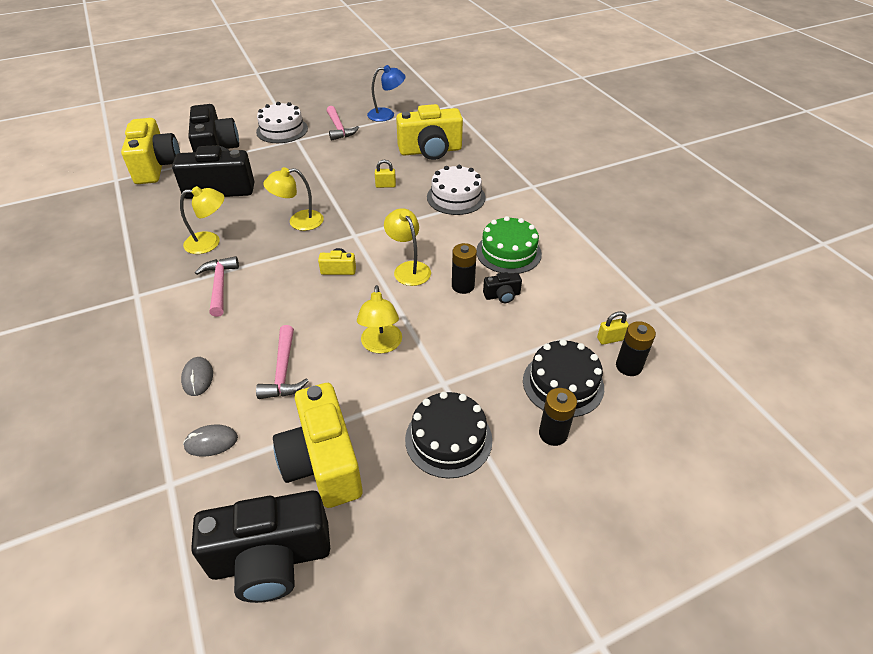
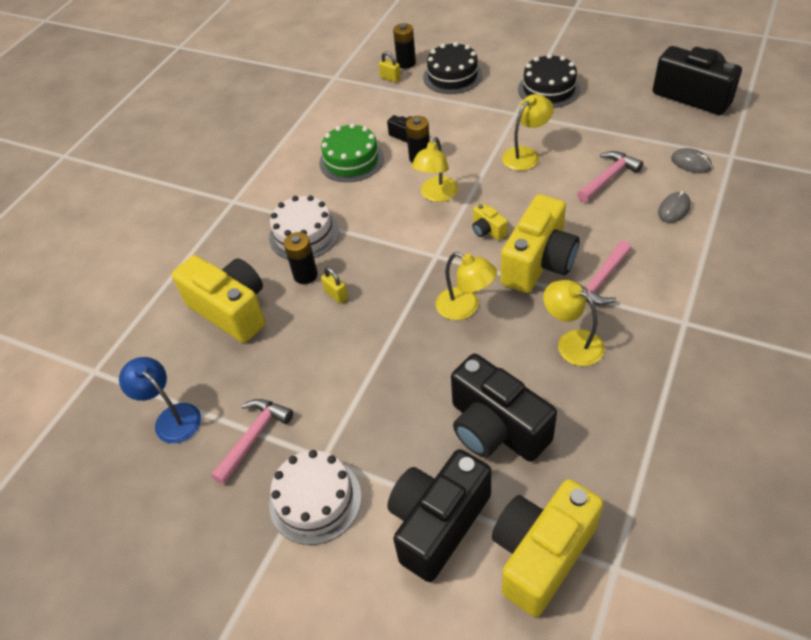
camera: 125 degrees left, 5 degrees up
yellow camera [273,383,363,508] -> yellow camera moved to [500,194,580,293]
black battery [539,388,577,446] -> black battery moved to [284,232,318,284]

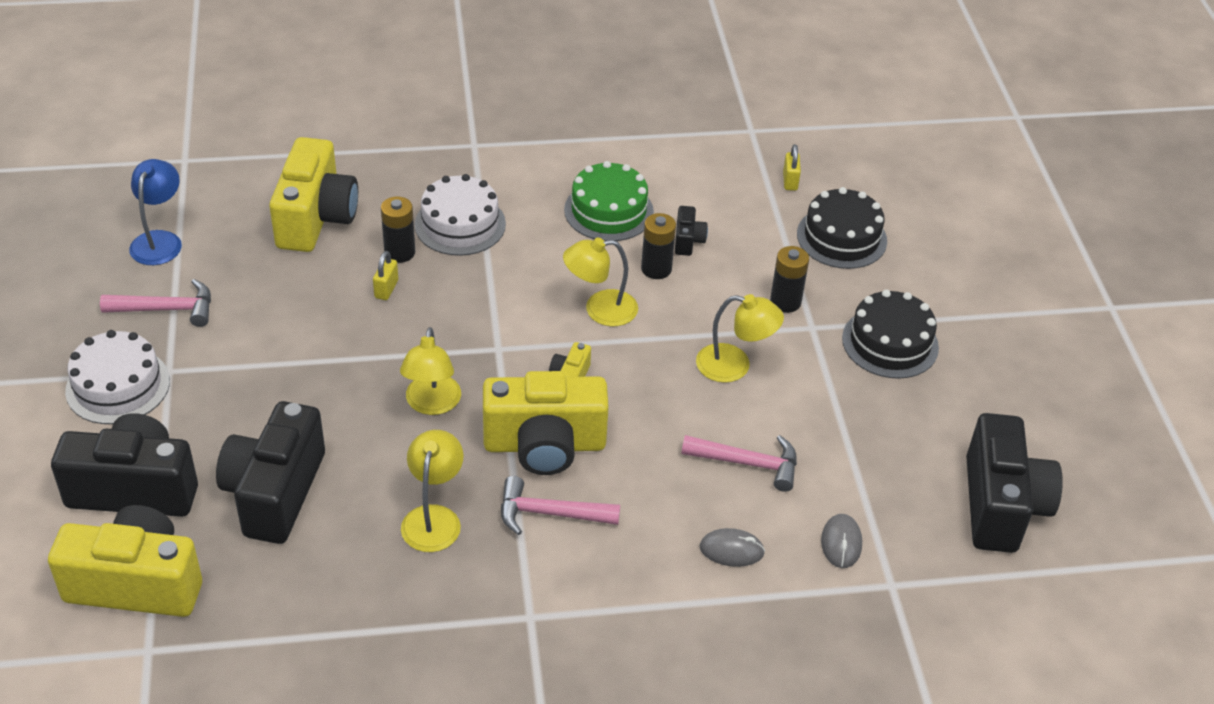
camera: 50 degrees right, 5 degrees down
black battery [393,23,416,69] -> black battery moved to [770,246,809,313]

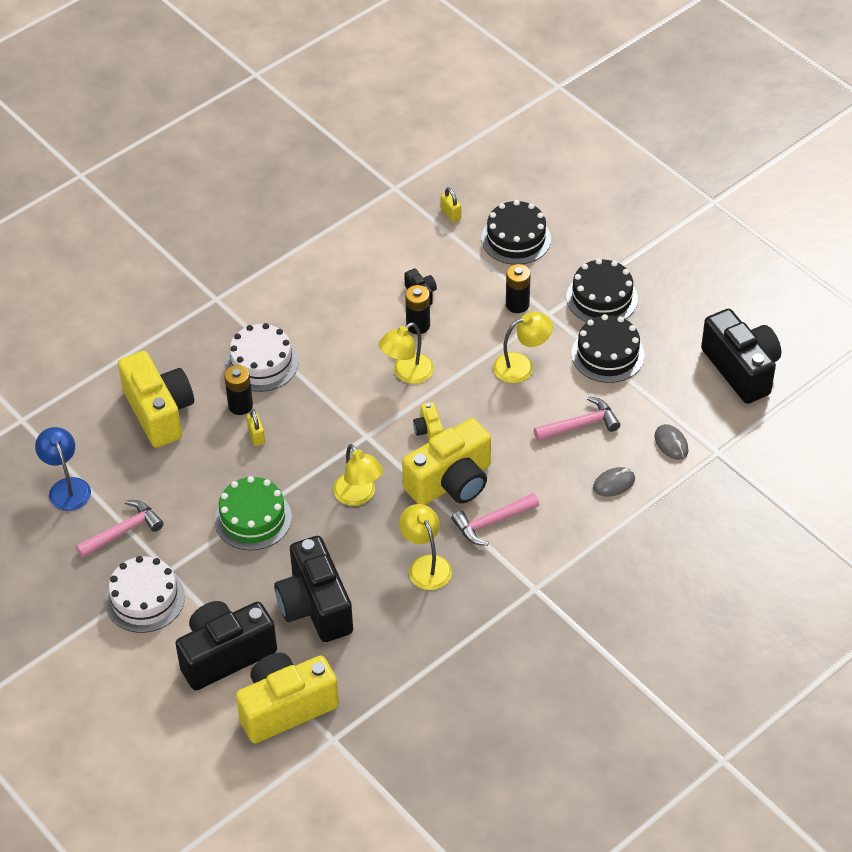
camera: 30 degrees left, 5 degrees up
green cake [564,161,654,241] -> green cake moved to [214,476,292,550]
none -> black cake [571,314,644,383]

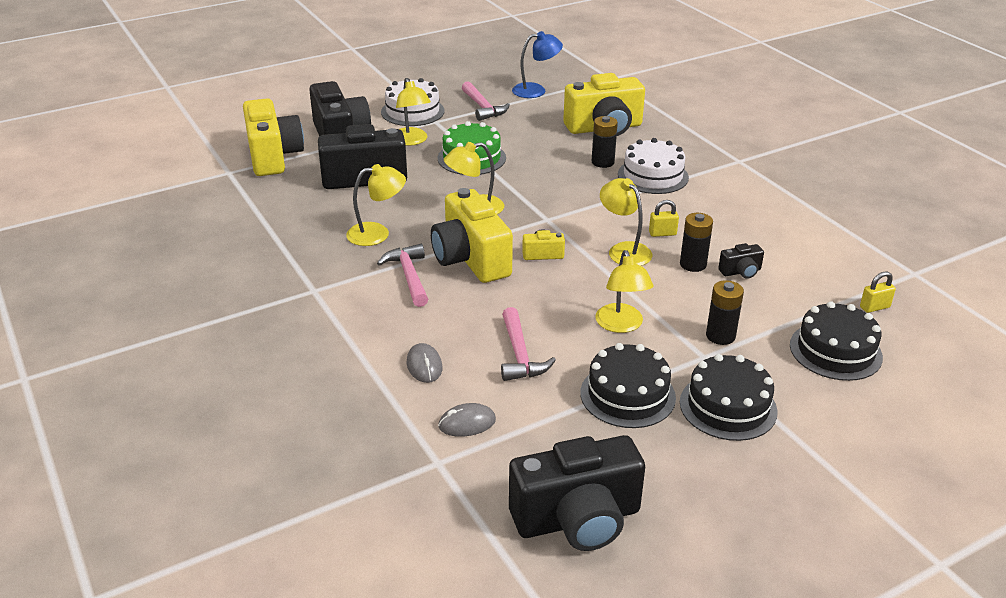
camera: 100 degrees right, 15 degrees down
yellow padlock [247,409,265,446] -> yellow padlock moved to [649,200,679,237]
none -> yellow lamp [396,78,431,146]

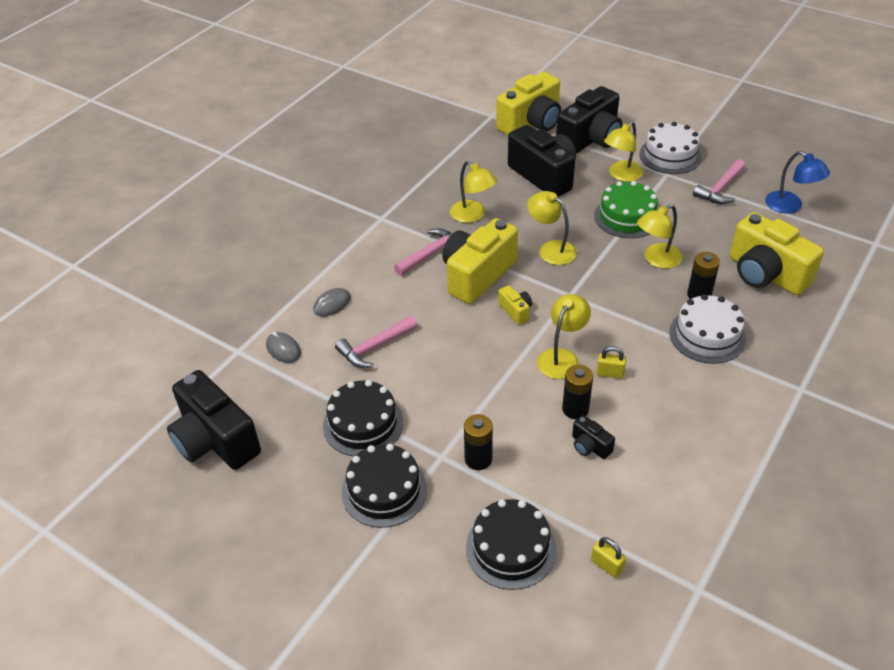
camera: 65 degrees right, 10 degrees up
yellow lamp [595,250,653,333] -> yellow lamp moved to [637,204,683,269]
yellow padlock [649,200,679,237] -> yellow padlock turned 45 degrees counterclockwise [596,346,626,379]

